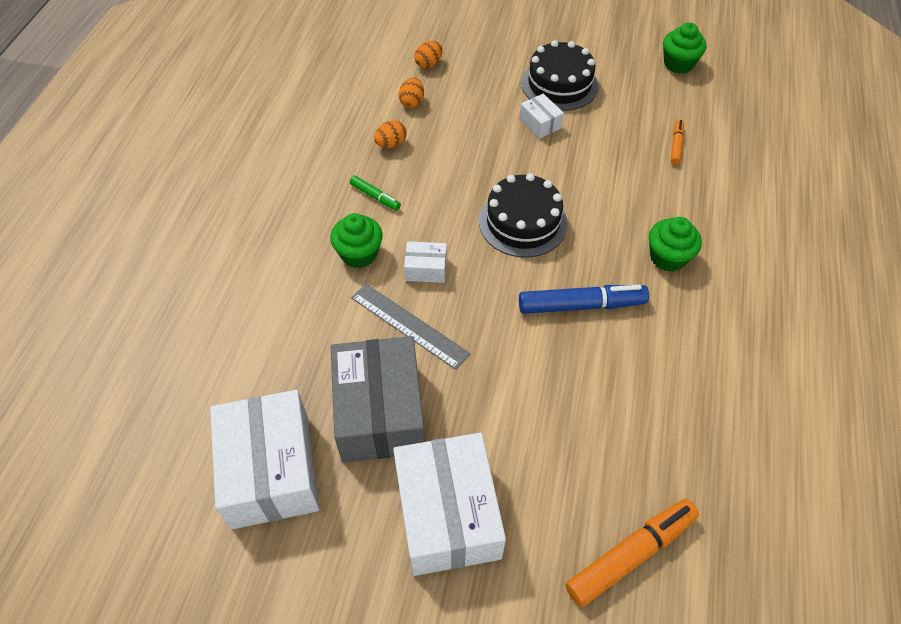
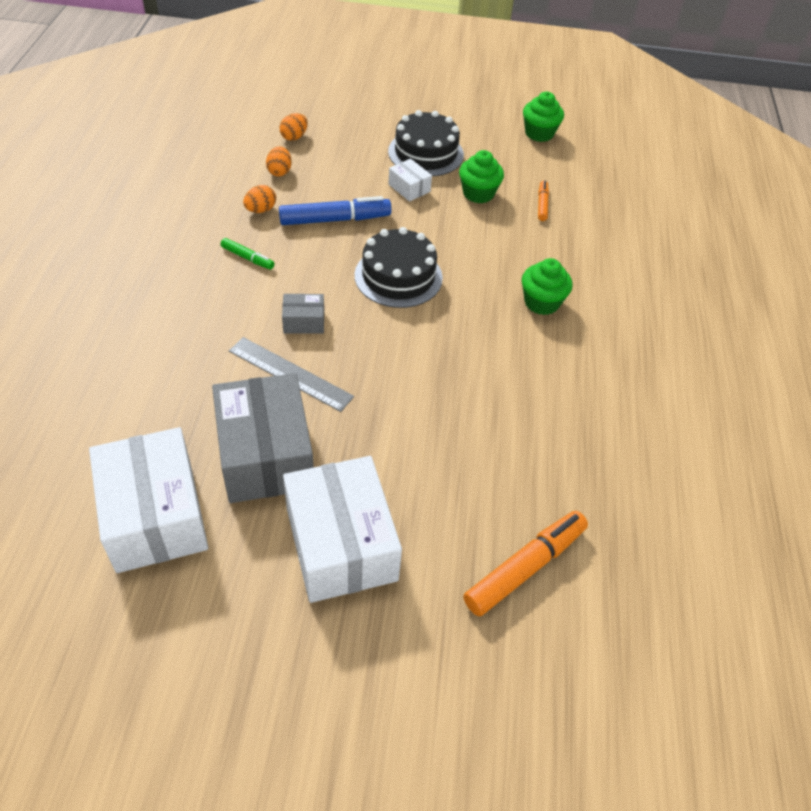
camera: 10 degrees left, 5 degrees down
green cupcake [330,213,383,268] -> green cupcake moved to [459,150,504,203]
white box [404,241,447,283] -> grey box [282,294,324,334]
blue marker [519,285,649,314] -> blue marker moved to [279,196,392,225]

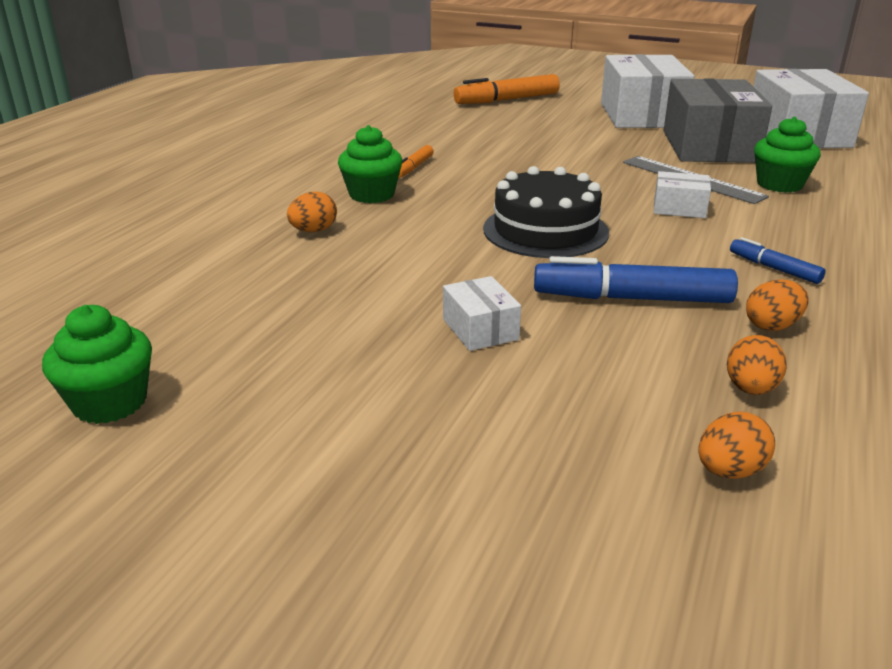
camera: 160 degrees left, 20 degrees down
green marker [221,238,275,270] -> blue marker [730,237,826,284]
grey box [282,294,324,334] -> white box [654,171,711,218]
black cake [388,110,464,176] -> none
green cupcake [459,150,504,203] -> green cupcake moved to [754,117,821,193]
orange marker [538,180,549,221] -> orange marker moved to [398,145,434,178]
none -> orange egg [287,191,337,232]

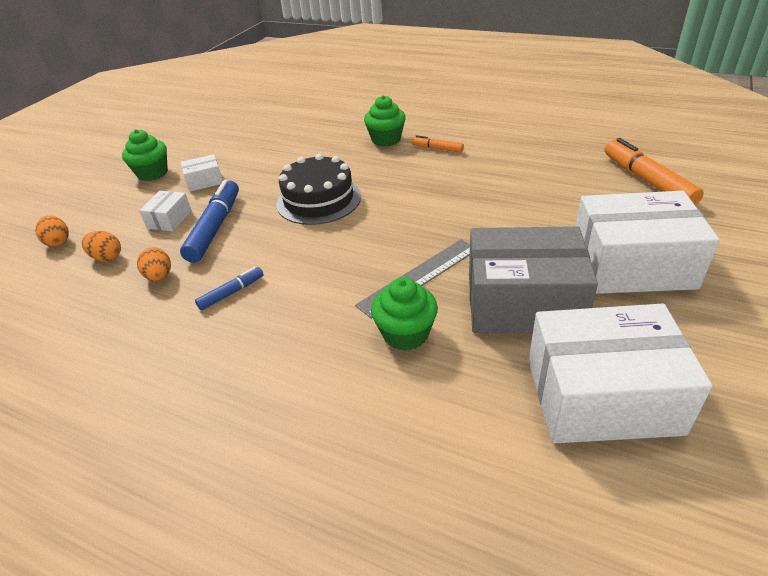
camera: 95 degrees right, 10 degrees up
green cupcake [42,305,152,424] -> green cupcake moved to [122,129,168,181]
orange egg [287,191,337,232] -> none
white box [654,171,711,218] -> white box moved to [139,191,192,231]

